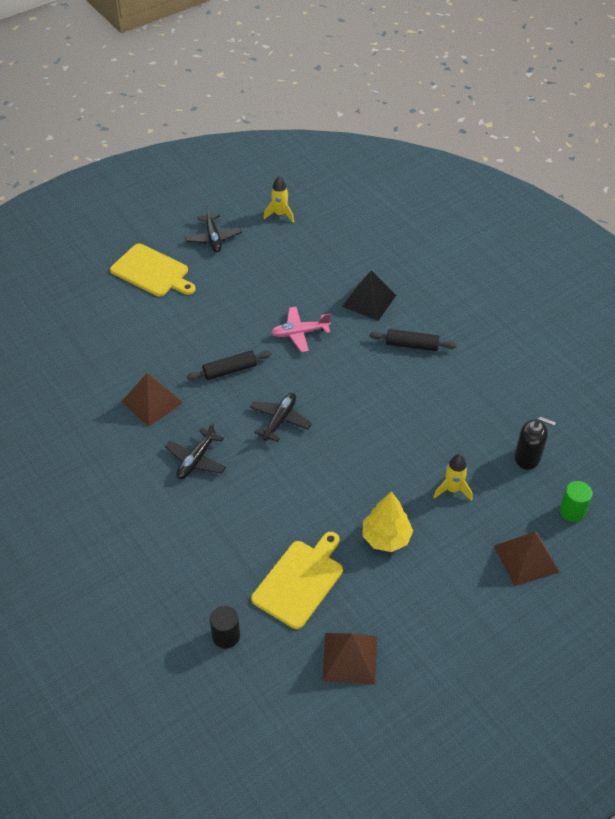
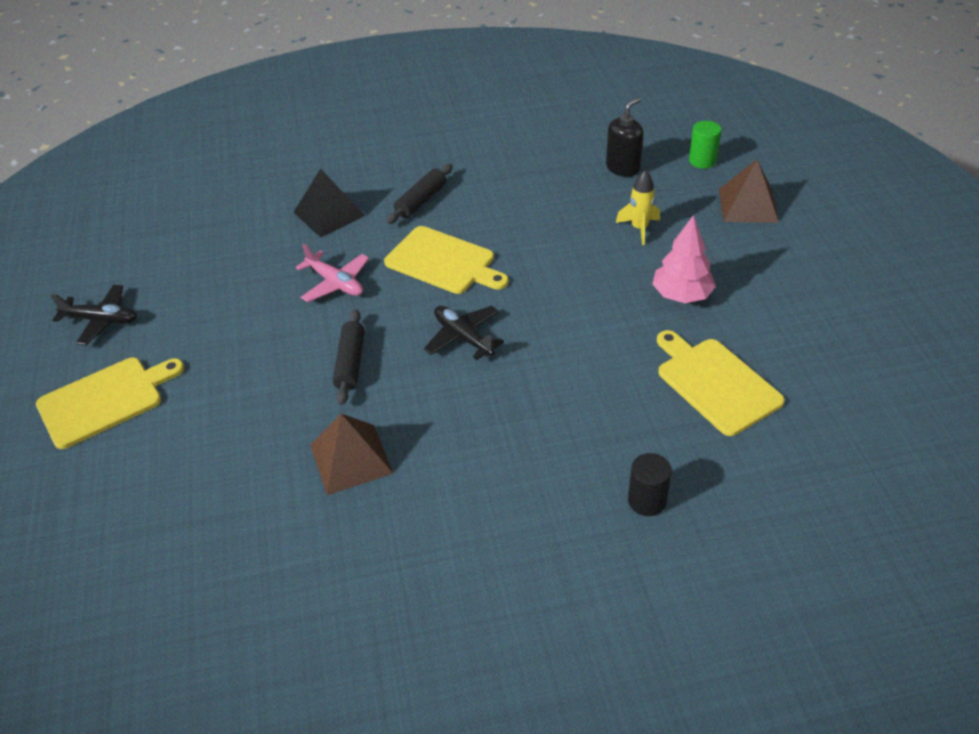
camera: 65 degrees left, 5 degrees down
black plane [165,422,226,479] -> none
black cylinder [210,606,240,649] -> black cylinder moved to [628,453,672,516]
yellow rocket [263,176,294,222] -> none
pink plane [271,307,331,352] -> pink plane turned 60 degrees counterclockwise [296,244,369,302]
brown pyramid [322,633,377,685] -> none
yellow tree [362,491,413,552] -> pink tree [652,215,716,303]
none -> yellow cutting board [384,226,509,294]

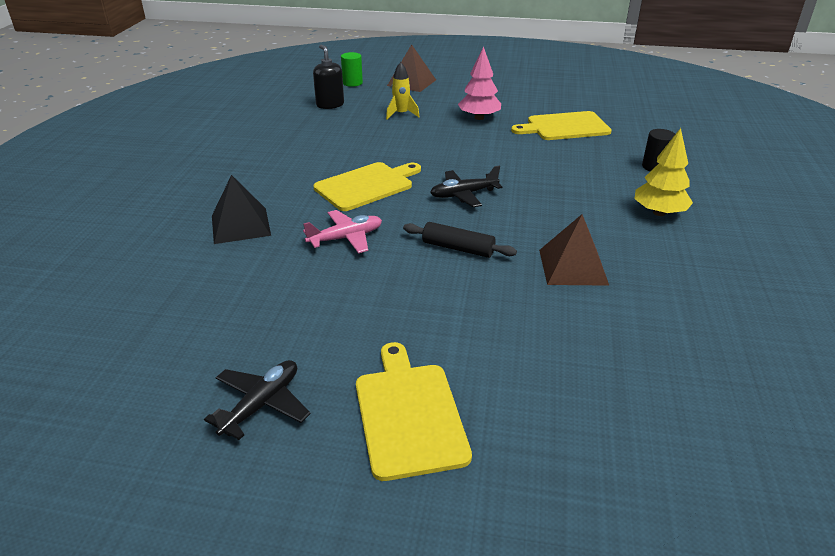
camera: 70 degrees left, 10 degrees down
black rolling pin [386,164,453,224] -> none
none -> yellow tree [635,128,693,216]

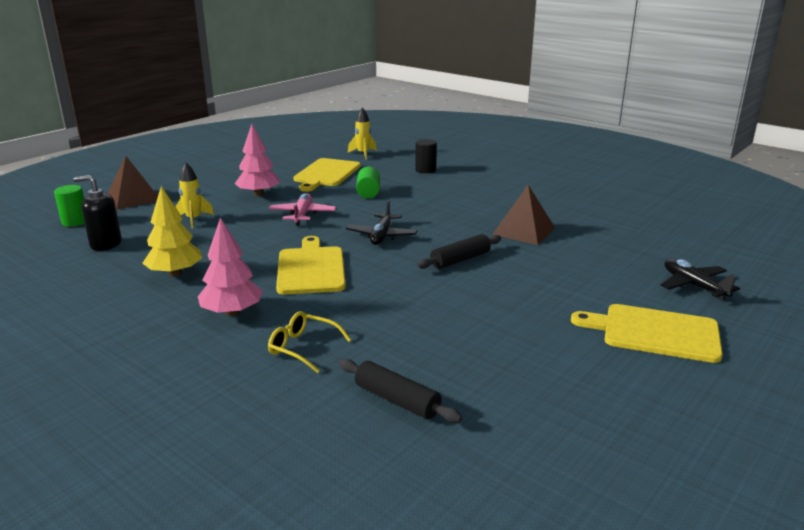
camera: 60 degrees left, 10 degrees down
black plane [204,360,311,440] -> black plane moved to [661,258,740,301]
black pyramid [212,175,271,244] -> yellow glasses [268,311,351,373]
pink plane [303,210,382,253] -> pink plane moved to [269,193,336,226]
yellow tree [635,128,693,216] -> yellow tree moved to [142,186,202,277]
none -> pink tree [198,217,263,316]
none -> black rolling pin [339,359,462,423]
none -> yellow rocket [348,108,377,159]
none -> green cylinder [356,167,380,199]

